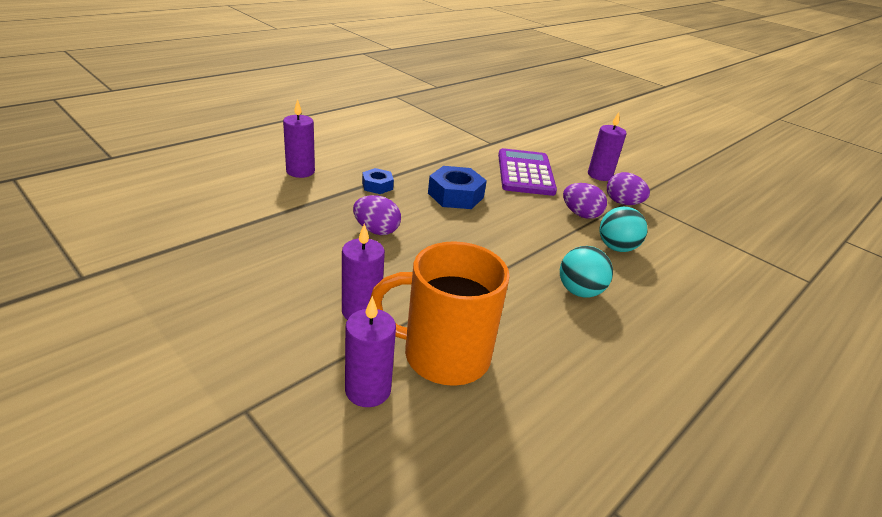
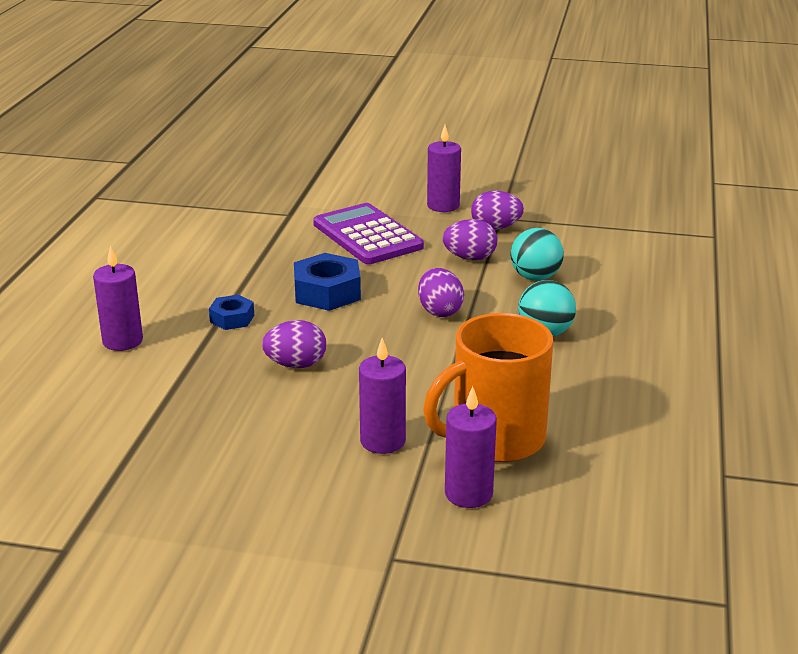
camera: 30 degrees left, 5 degrees down
none -> purple egg [418,268,464,317]

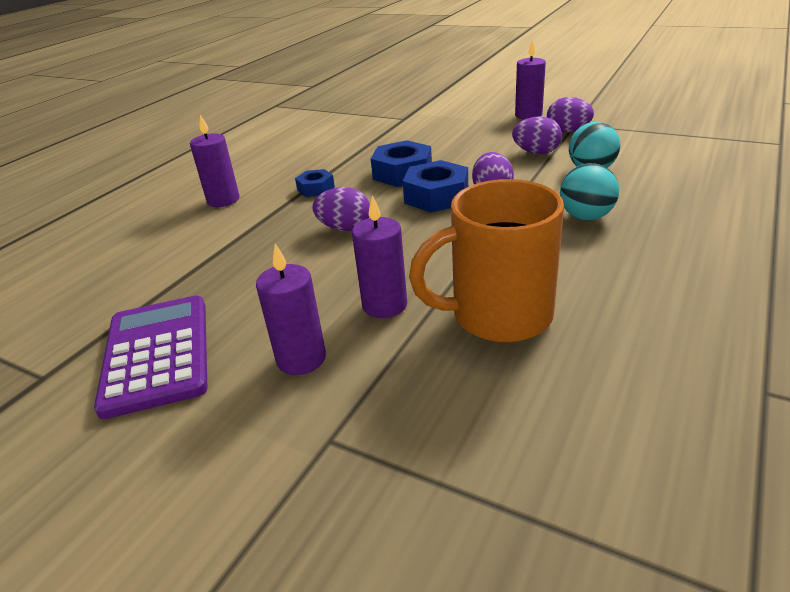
camera: 20 degrees right, 5 degrees up
purple calculator [313,203,424,264] -> purple calculator moved to [94,296,207,419]
purple candle [445,386,497,508] -> purple candle moved to [256,244,326,375]
none -> blue nut [403,160,468,212]

